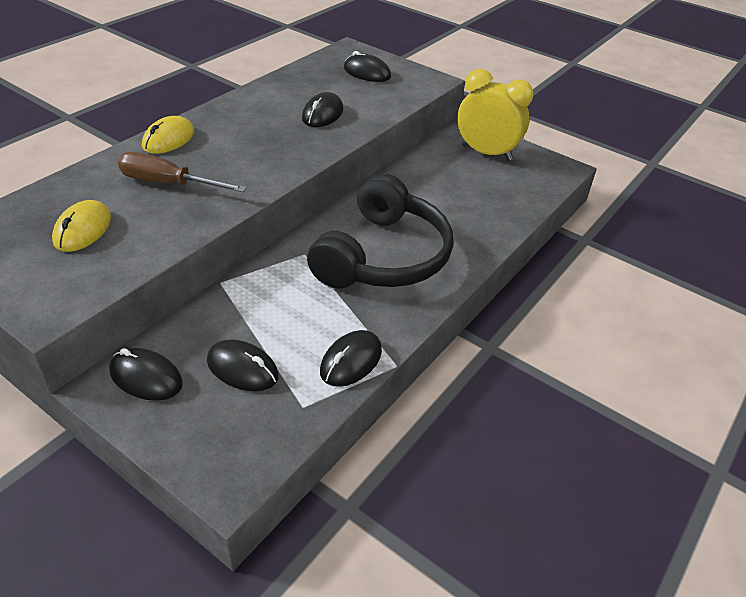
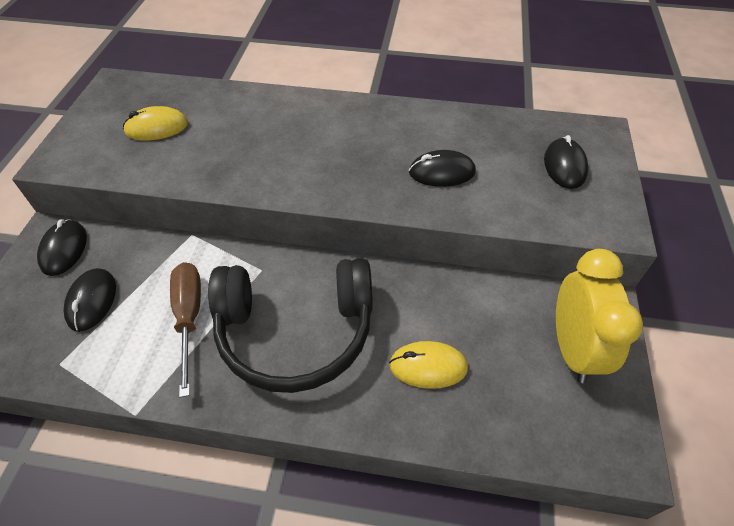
camera: 65 degrees right, 10 degrees up
brown screwdriver [118,152,247,192] -> brown screwdriver moved to [170,262,201,397]
yellow mouse [142,116,194,154] -> yellow mouse moved to [389,341,468,389]
black mouse [320,330,382,387] -> none

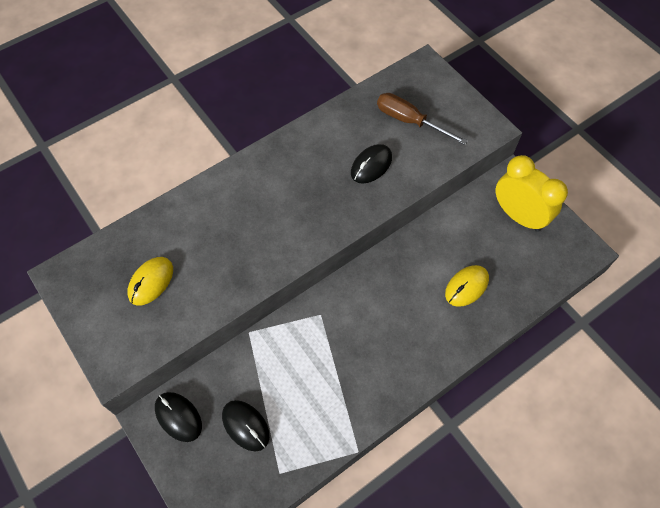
camera: 45 degrees left, 10 degrees up
brown screwdriver [170,262,201,397] -> brown screwdriver moved to [377,93,468,145]
black headphones [208,258,373,393] -> none
black mouse [544,135,588,189] -> none

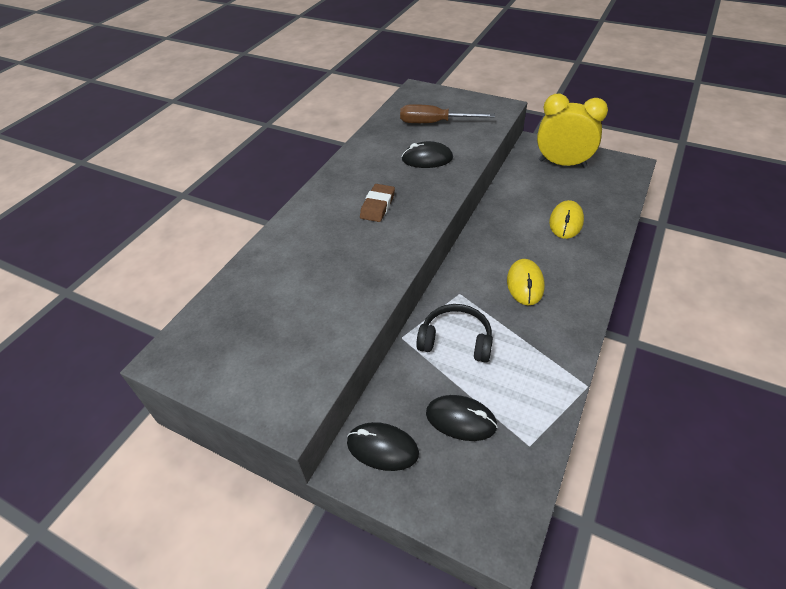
camera: 25 degrees left, 15 degrees down
yellow mouse [127,257,173,306] -> yellow mouse moved to [507,259,545,305]
black mouse [351,144,392,184] -> black mouse turned 75 degrees clockwise [402,141,453,168]
none -> brown eraser [360,184,395,222]
none -> black headphones [416,304,493,363]

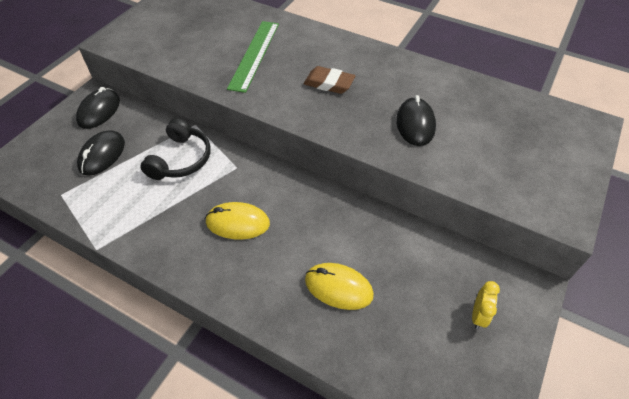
camera: 90 degrees right, 5 degrees up
brown screwdriver [400,104,495,123] -> none
yellow clock [537,94,608,168] -> yellow clock [472,281,500,329], size x0.41
none -> green ruler [227,21,279,93]

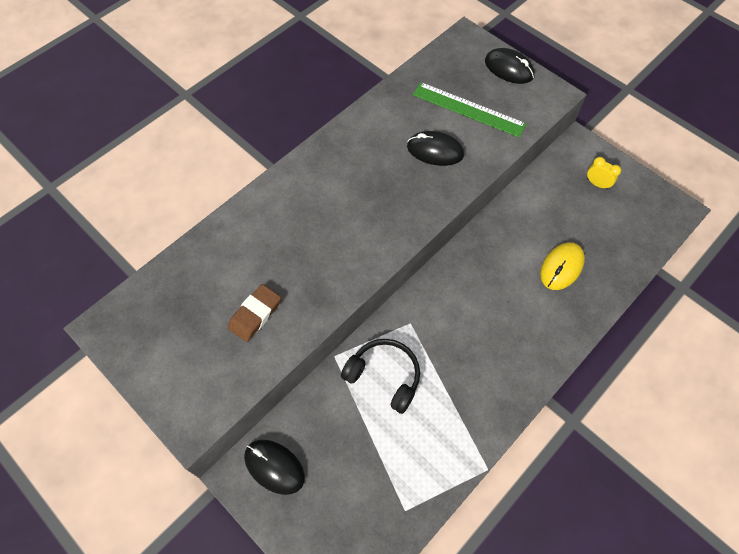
camera: 75 degrees left, 10 degrees up
black mouse [77,130,125,176] -> black mouse moved to [485,48,534,84]
yellow mouse [205,202,270,240] -> none
green ruler [227,21,279,93] -> green ruler moved to [413,82,527,137]
brown eraser [304,66,355,94] -> brown eraser moved to [228,284,281,342]

